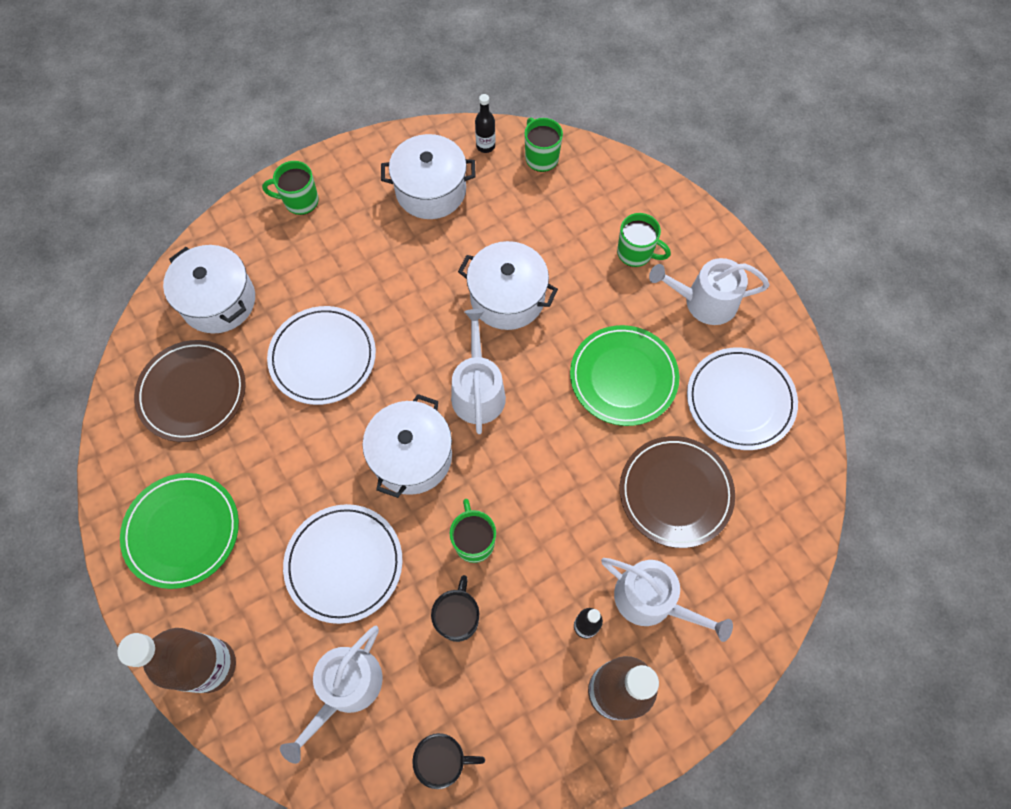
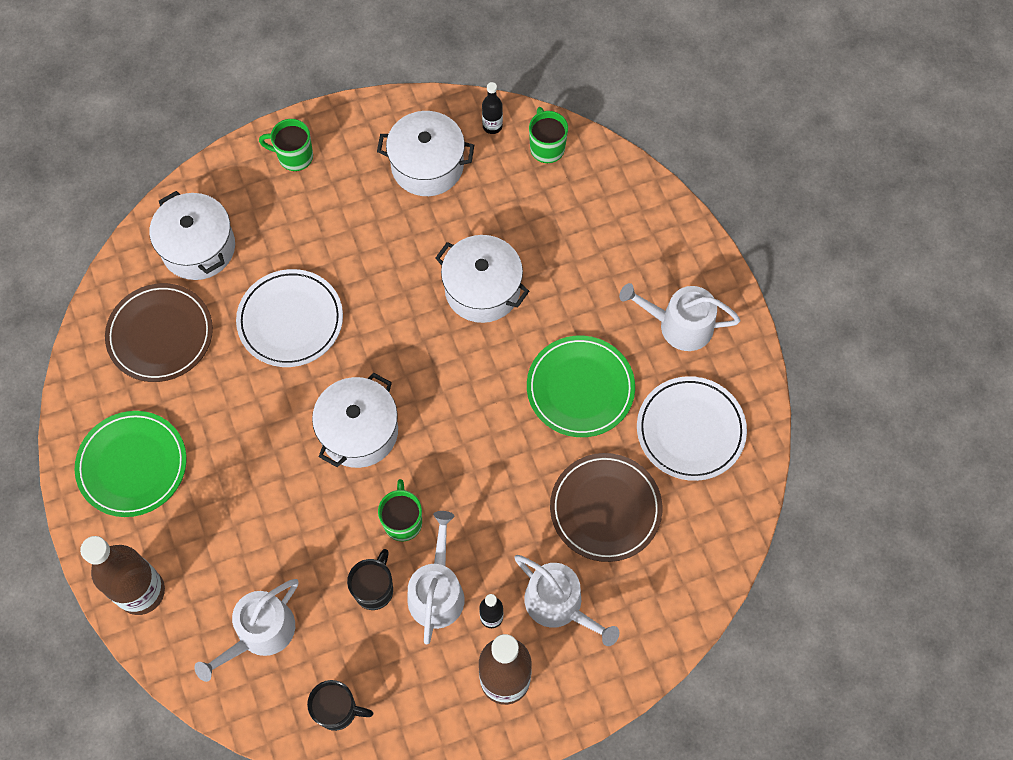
camera: 10 degrees right, 0 degrees up
white plate [283,504,402,624] -> none
white watering can [451,309,506,434] -> white watering can moved to [408,511,465,644]
green mug [617,213,671,267] -> none

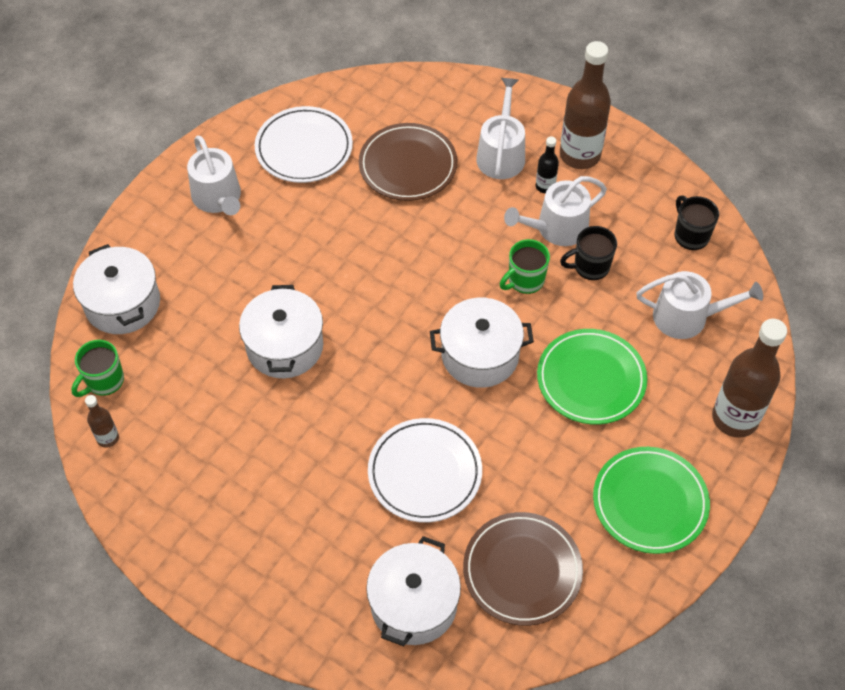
camera: 125 degrees left, 10 degrees down
green mug [259,119,313,171] -> none
white pot [377,111,474,196] -> white pot moved to [73,244,160,334]
black bottle [482,82,503,134] -> brown bottle [85,395,119,448]
green plate [527,336,635,437] -> green plate moved to [537,329,647,425]

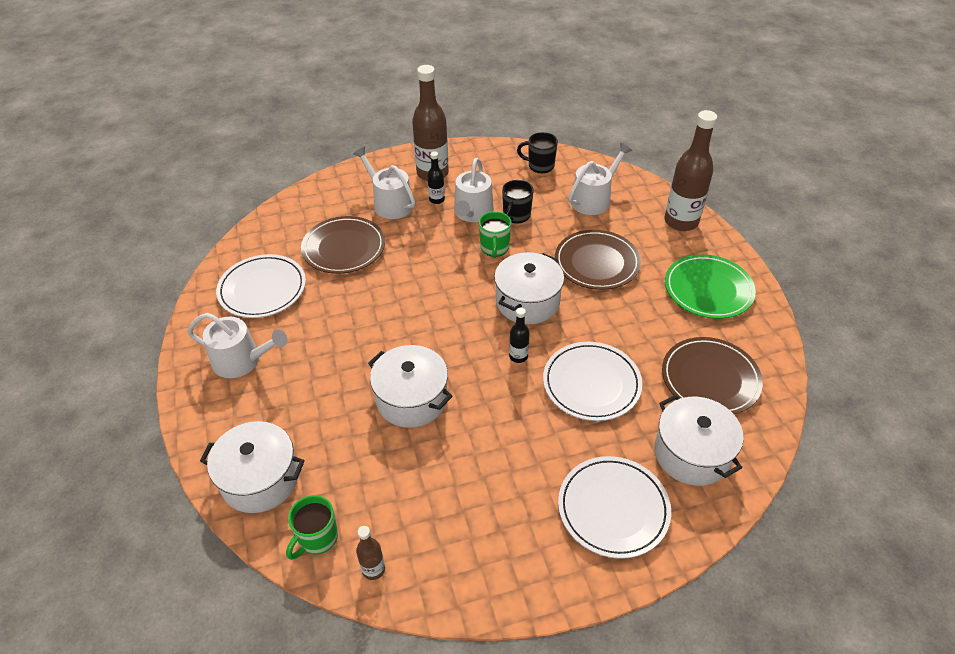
camera: 50 degrees left, 10 degrees down
green mug [71,340,124,397] -> green mug turned 45 degrees clockwise [286,495,338,560]
green plate [537,329,647,425] -> brown plate [555,230,641,290]
none -> black bottle [509,308,530,363]
none -> white plate [558,456,671,559]

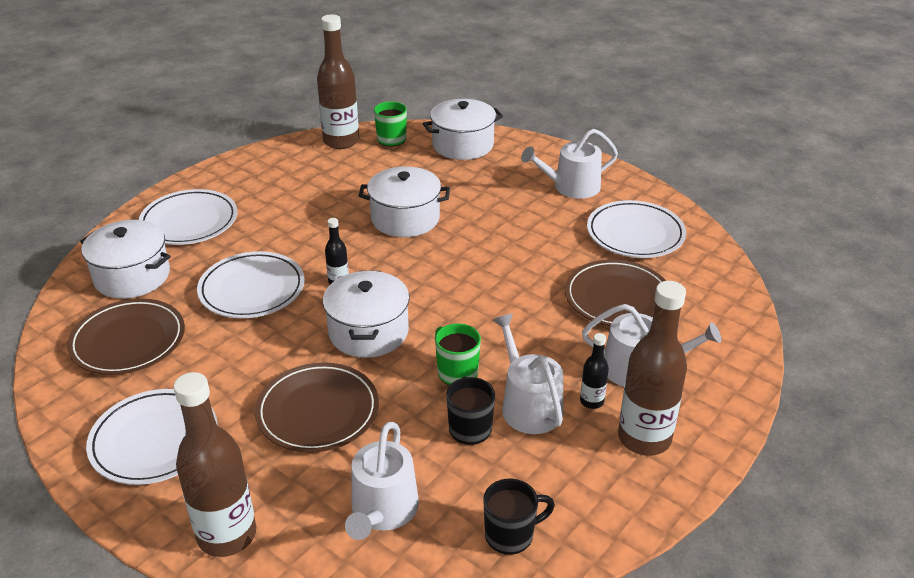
camera: 145 degrees right, 10 degrees down
brown bottle [356,526,385,580] -> brown bottle [317,14,359,149], size x2.13
green plate [665,254,756,319] -> white plate [86,389,218,485]

